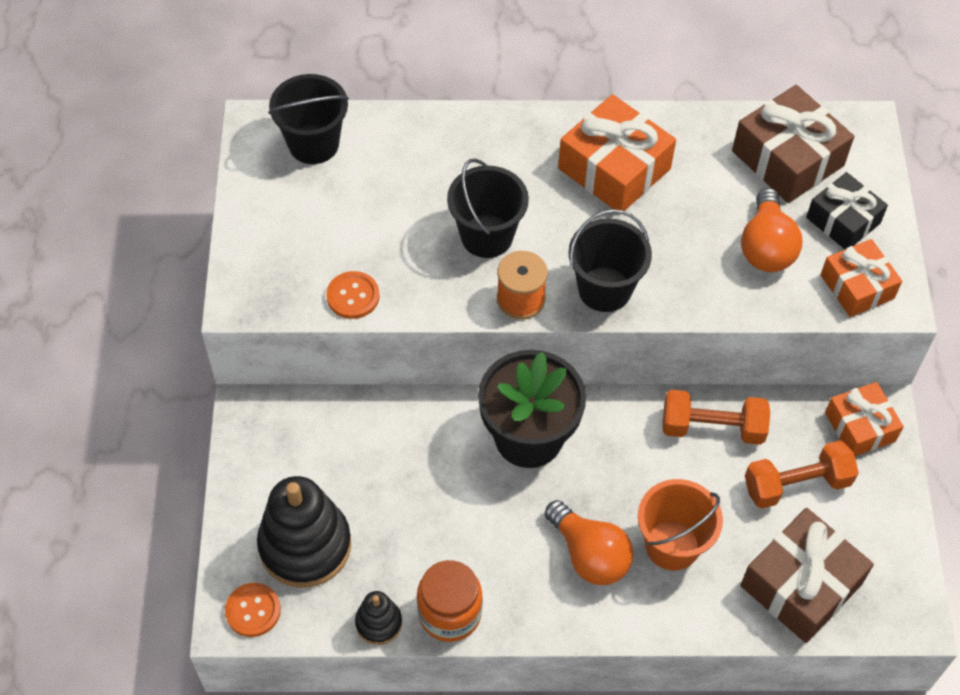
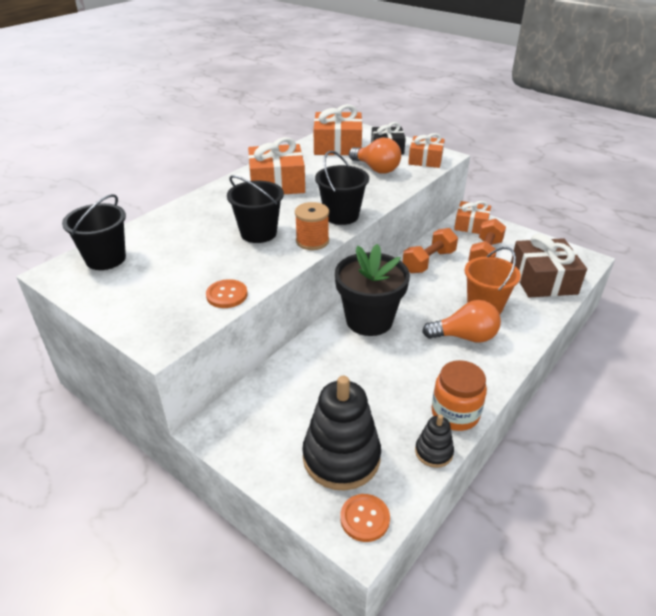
camera: 50 degrees left, 20 degrees down
brown gift [732,85,854,203] -> orange gift [314,104,362,155]

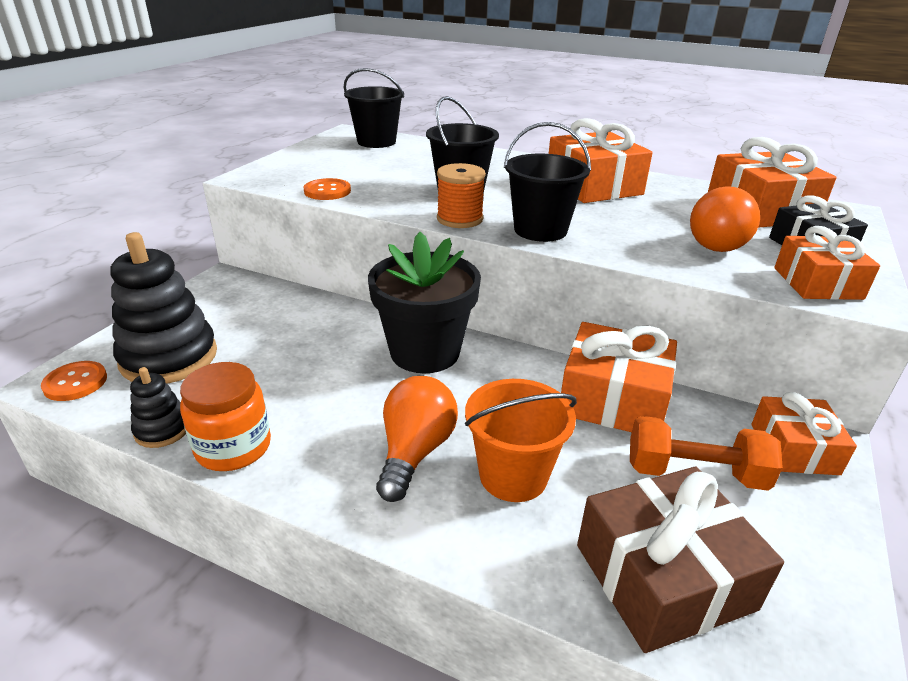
camera: 75 degrees right, 5 degrees down
orange dumbbell [403,228,458,273] -> orange gift [561,322,677,432]
orange light bulb [422,300,501,343] -> orange light bulb turned 150 degrees counterclockwise [376,376,458,502]

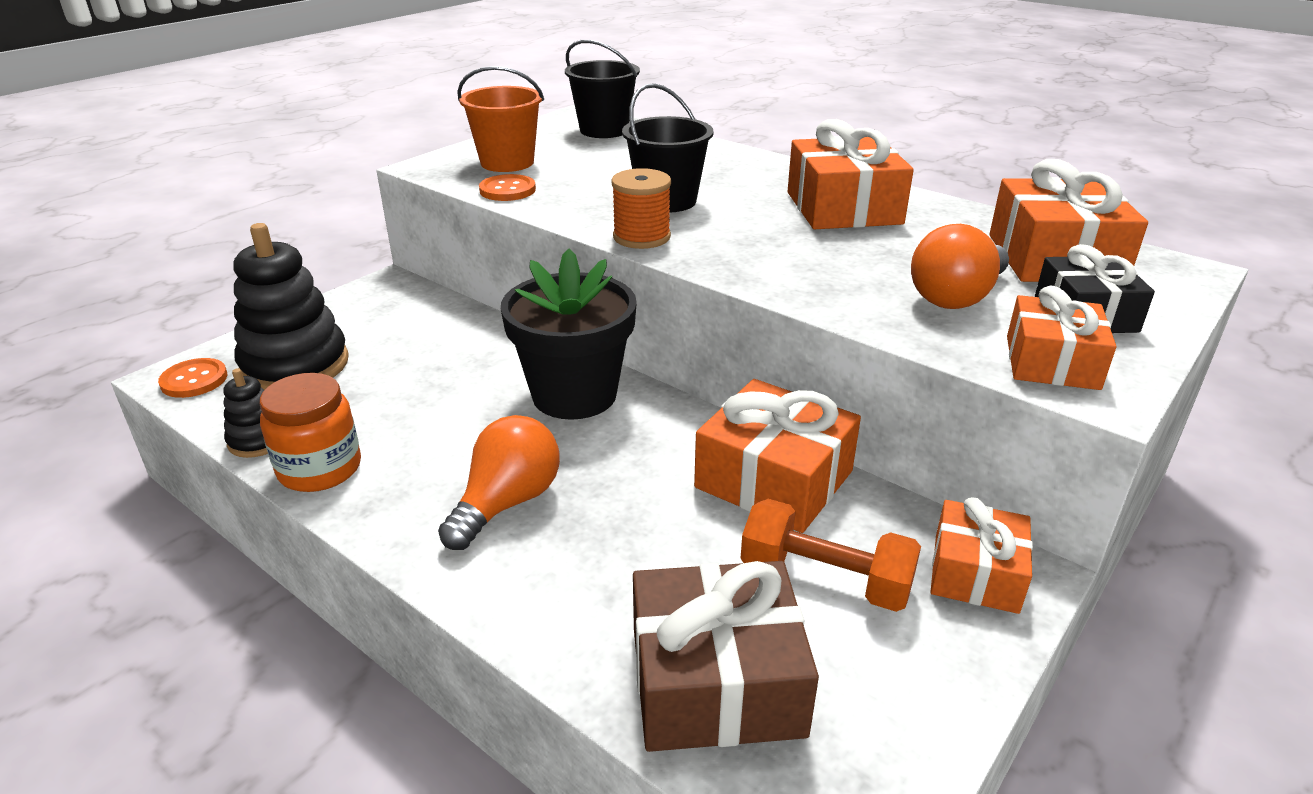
camera: 15 degrees right, 0 degrees up
orange bucket [465,379,577,502] -> orange bucket moved to [457,66,544,172]
black bucket [503,122,591,242] -> none

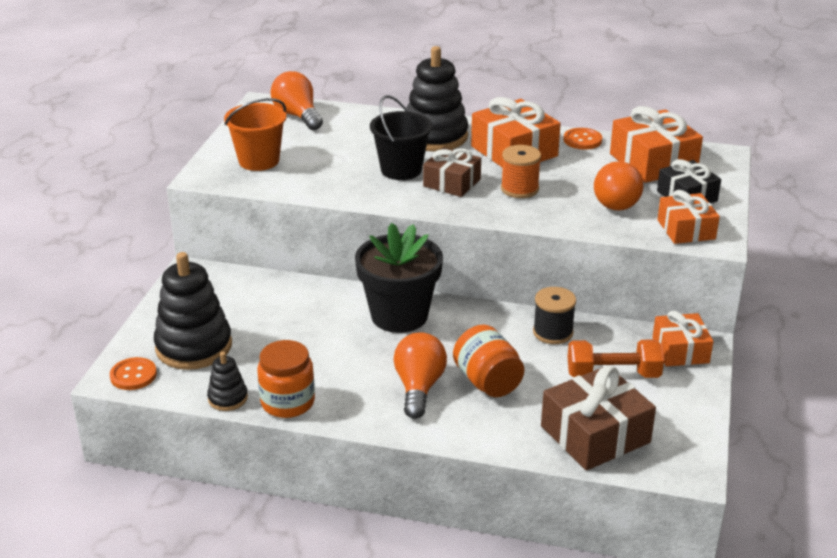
camera: 25 degrees left, 0 degrees up
orange button [479,174,536,201] -> orange button moved to [563,128,602,149]
black bucket [565,40,640,138] -> orange light bulb [271,71,323,130]
orange spool [611,168,671,249] -> orange spool moved to [501,145,541,198]
orange gift [694,379,861,533] -> black spool [533,287,576,344]
none -> black stacking toy [406,46,468,152]
none -> brown gift [423,147,481,197]
none -> orange jar [453,325,524,397]

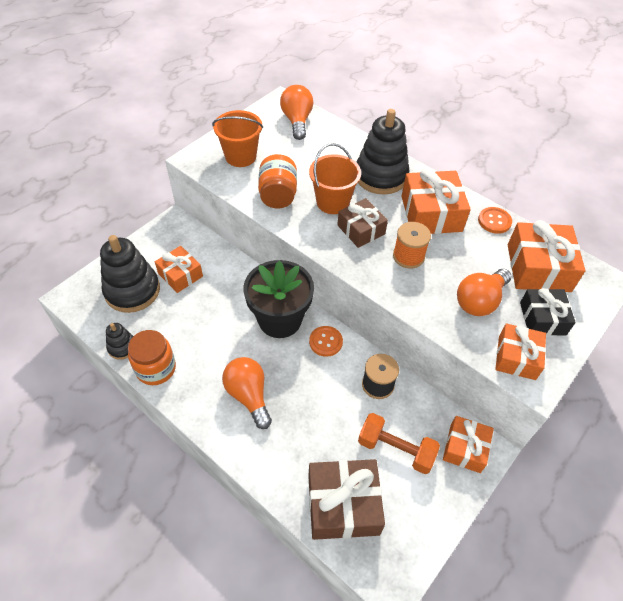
camera: 25 degrees right, 20 degrees up
orange button [110,357,157,390] -> orange button moved to [309,326,343,357]
black bucket [370,95,432,180] -> orange bucket [309,143,361,214]
orange light bulb [394,332,447,419] -> orange light bulb turned 60 degrees counterclockwise [222,357,272,429]
orange jar [453,325,524,397] -> orange jar moved to [258,154,297,208]
none -> orange gift [155,246,203,293]

